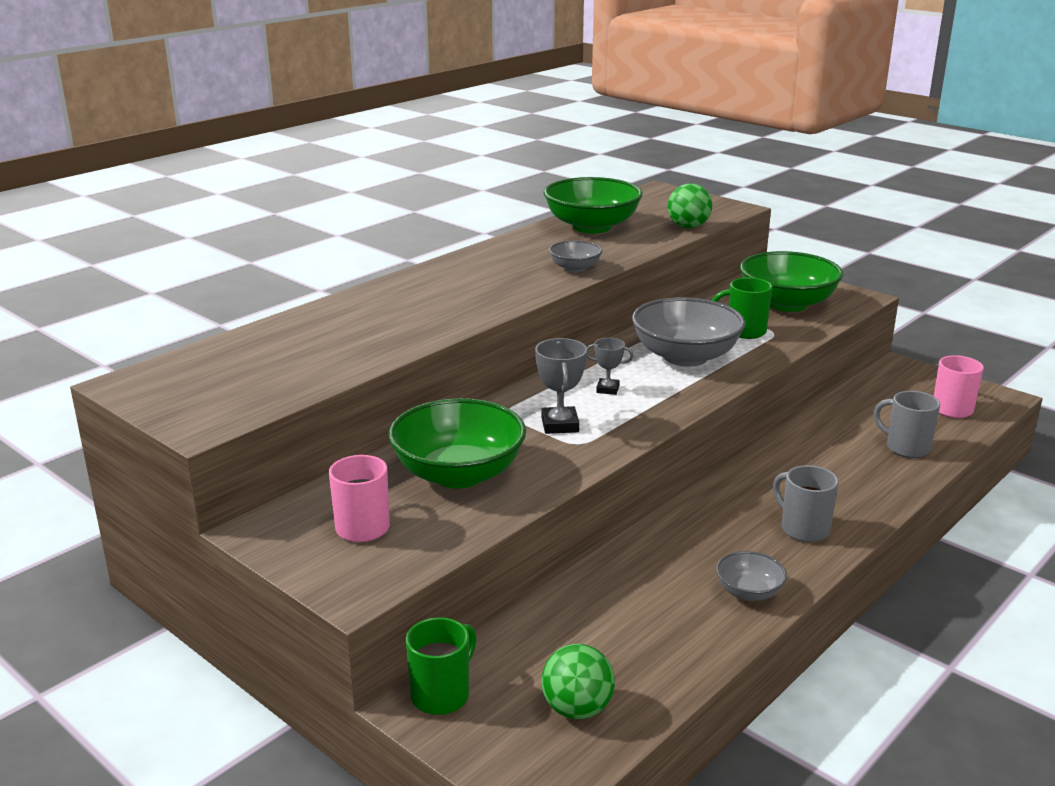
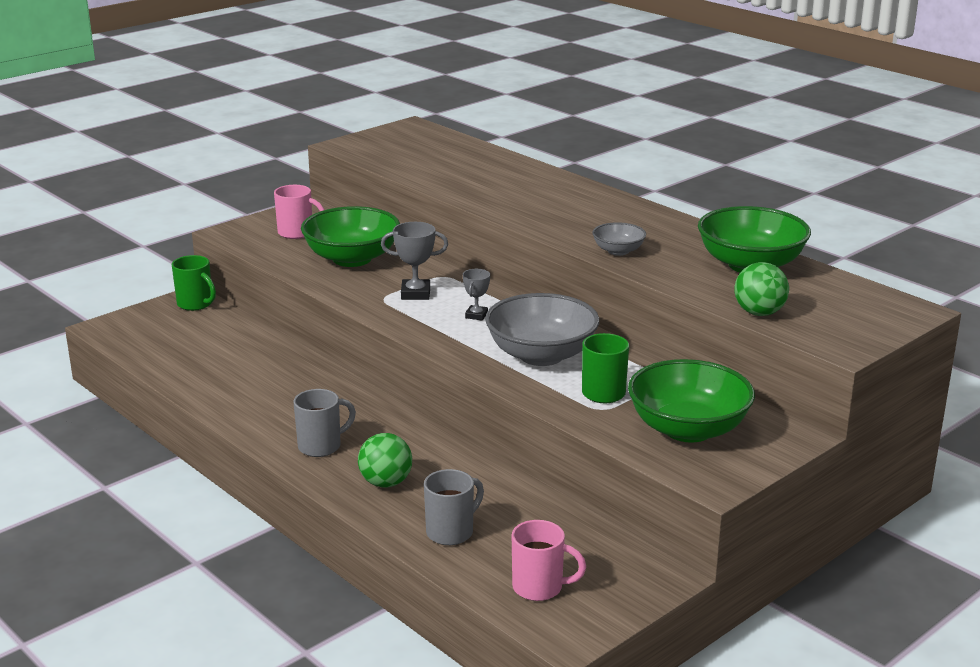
camera: 95 degrees right, 0 degrees up
green ball [541,644,615,719] -> green ball moved to [358,433,412,487]
grey bowl [716,551,787,601] -> none

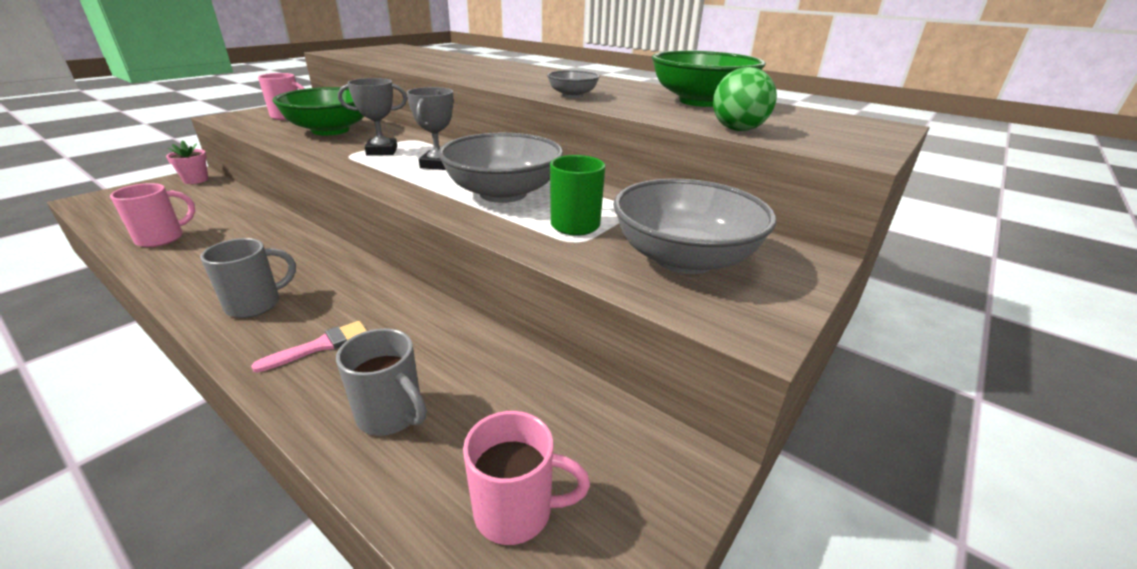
camera: 10 degrees left, 5 degrees up
green mug [172,255,216,311] -> pink flower pot [166,140,209,184]
green ball [358,433,412,487] -> pink brush [251,321,367,373]
grey mug [424,469,484,545] -> grey mug turned 90 degrees clockwise [336,328,427,436]
grey trophy [463,269,490,321] -> grey trophy [407,87,453,170], size x1.58
green bowl [628,359,755,443] -> grey bowl [613,179,777,274]
none -> pink mug [110,183,195,247]

